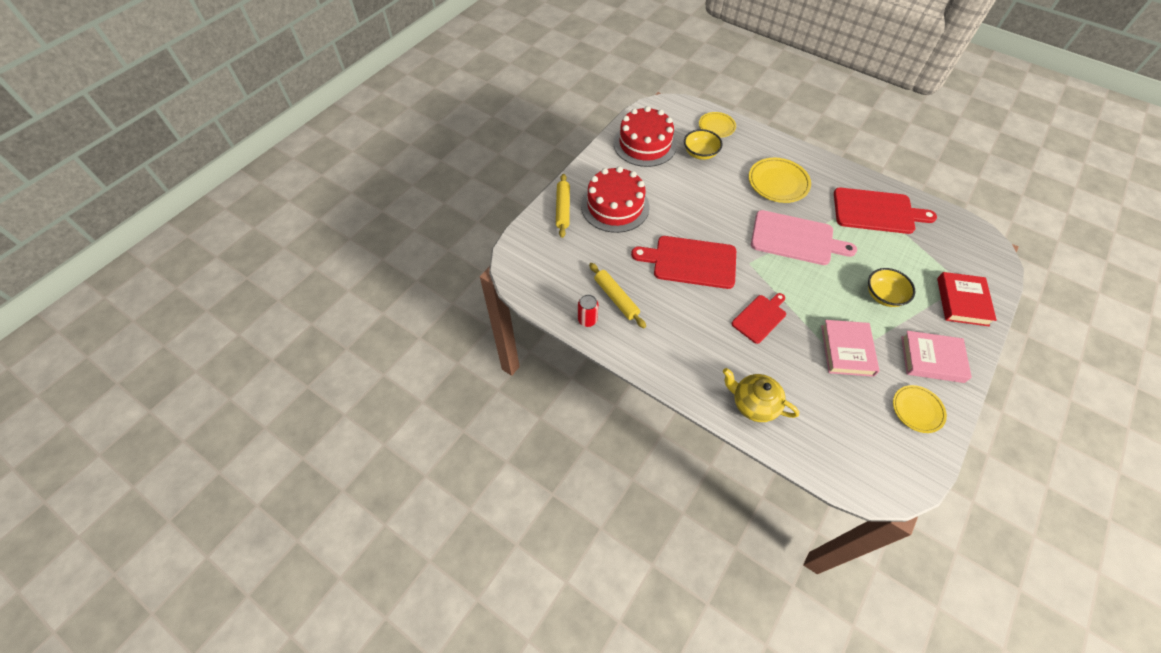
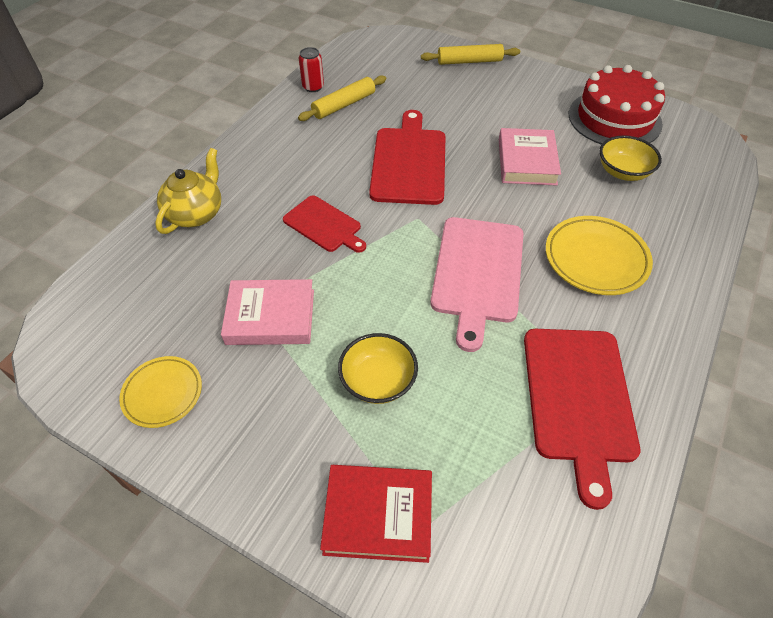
camera: 85 degrees right, 5 degrees down
red cake [581,166,649,233] -> none
yellow plate [699,112,736,137] -> none
pink book [901,331,972,383] -> pink book moved to [499,128,561,185]

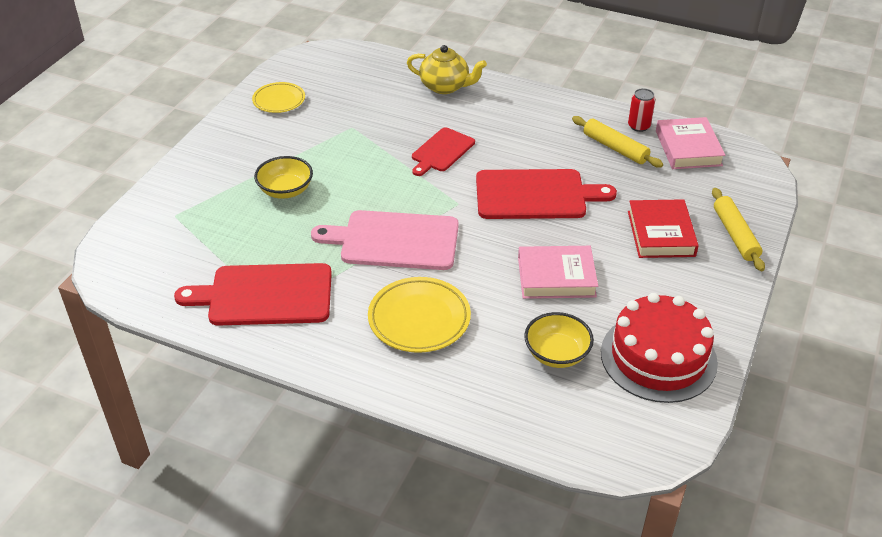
camera: 85 degrees right, 10 degrees down
pink book [221,279,314,345] -> pink book moved to [656,117,725,169]
red book [320,465,432,563] -> red book moved to [628,199,699,258]

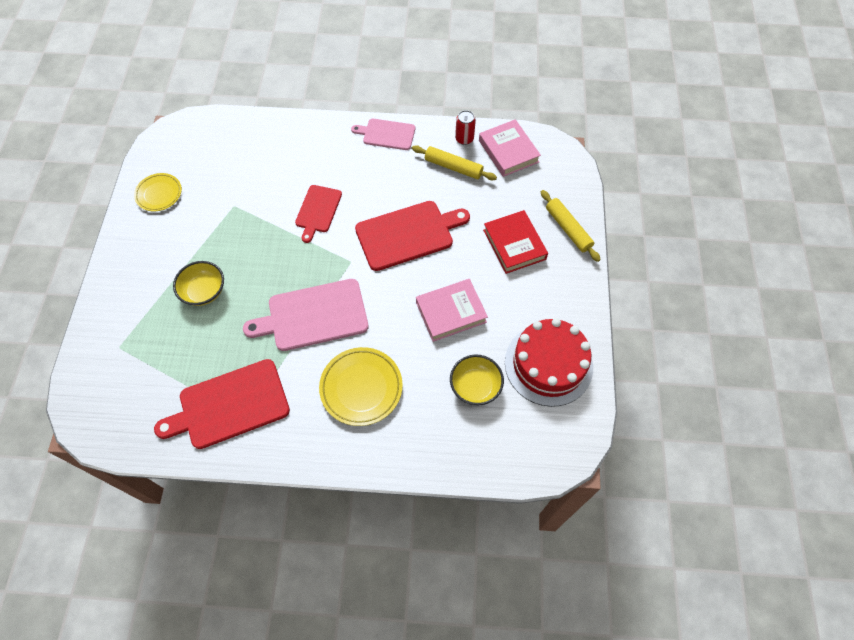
camera: 20 degrees left, 20 degrees up
yellow teapot [407,45,487,94] -> none
none -> pink cutting board [351,119,415,150]

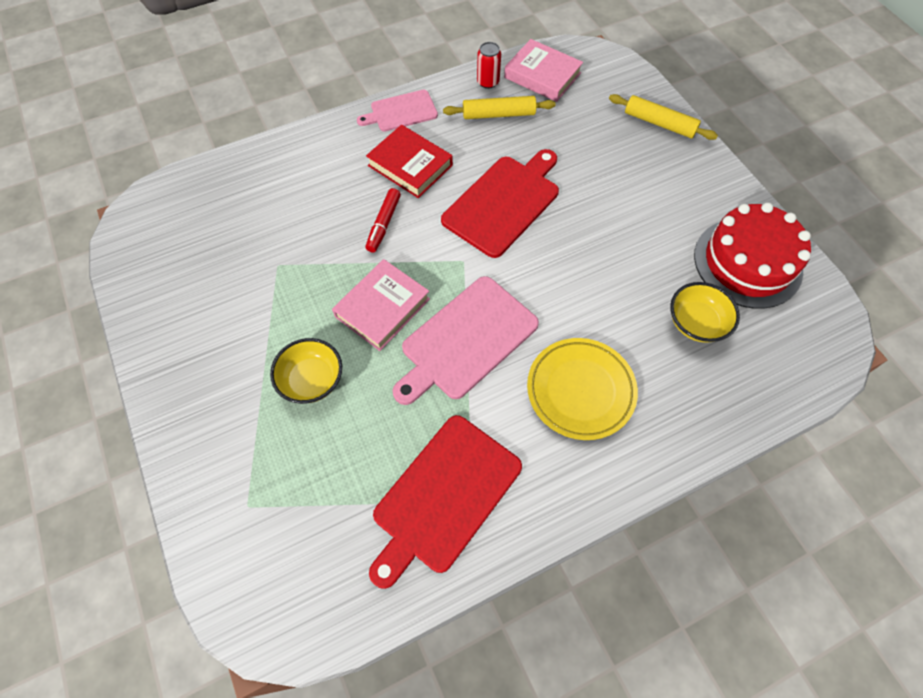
camera: 30 degrees left, 0 degrees up
yellow plate [134,173,182,211] -> none
red cutting board [295,185,342,243] -> red marker [366,188,401,252]
pink book [416,279,488,342] -> pink book moved to [332,259,430,351]
red book [483,210,548,274] -> red book moved to [366,125,453,198]

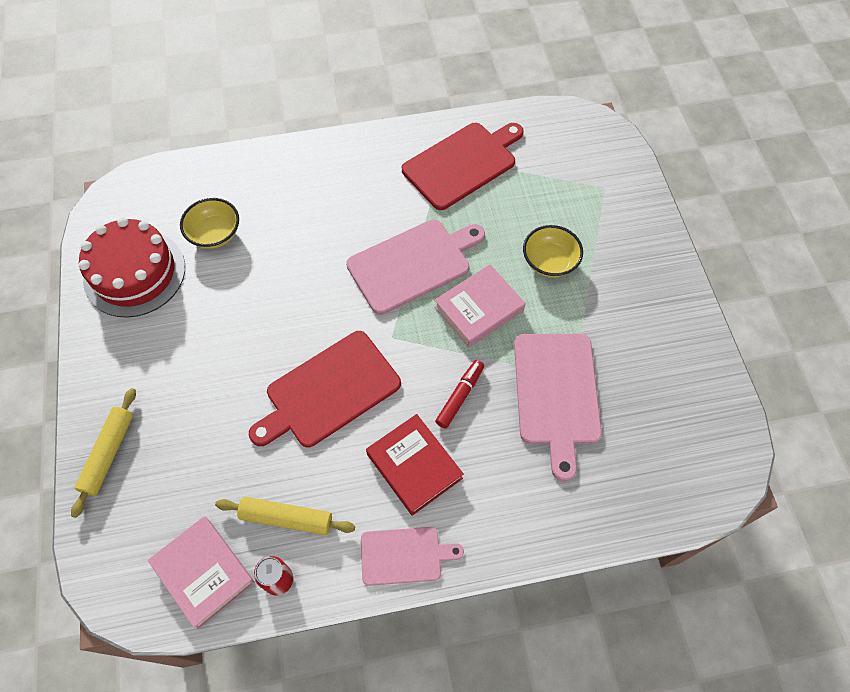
camera: 165 degrees left, 0 degrees up
yellow plate [527,338,638,440] -> none
yellow rolling pin [609,94,718,140] -> yellow rolling pin turned 60 degrees clockwise [71,388,136,518]
none -> pink cutting board [514,334,602,481]

